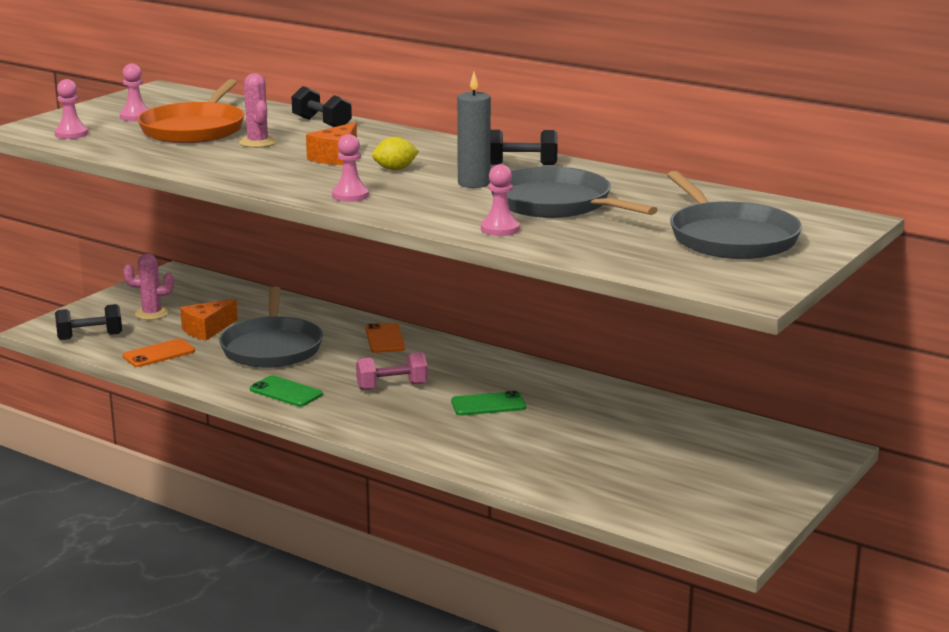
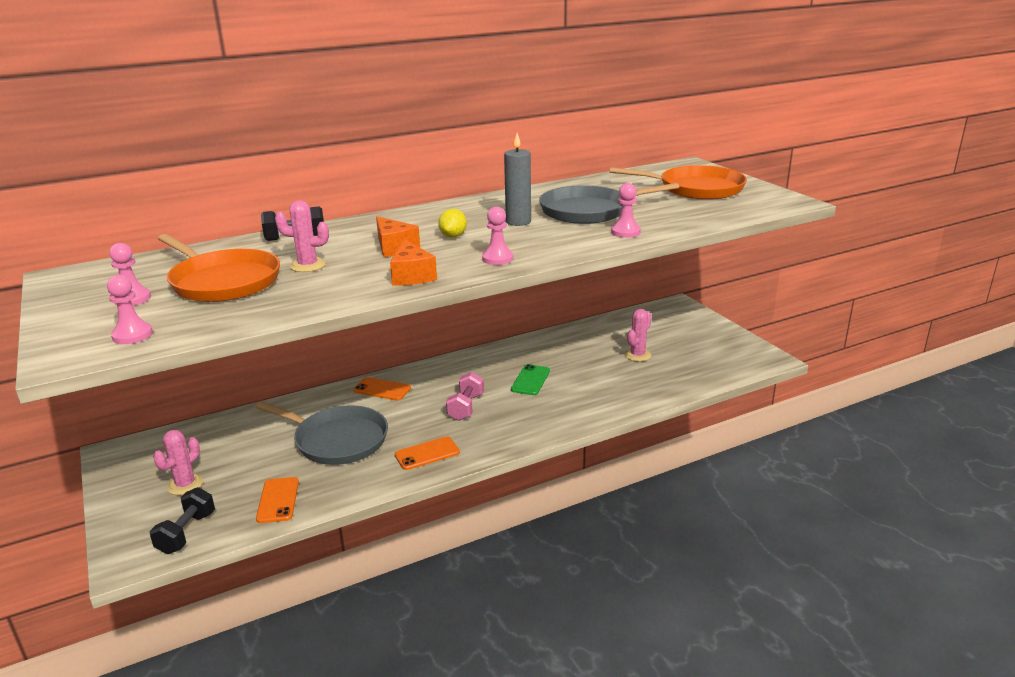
camera: 60 degrees left, 5 degrees up
orange cheese [180,299,238,340] -> orange cheese moved to [390,239,437,286]
green phone [250,375,323,407] -> orange phone [394,436,460,470]
black dumbbell [490,130,558,165] -> none
grey pan [667,171,802,259] -> orange pan [610,165,747,200]
none -> pink cactus [624,309,652,362]

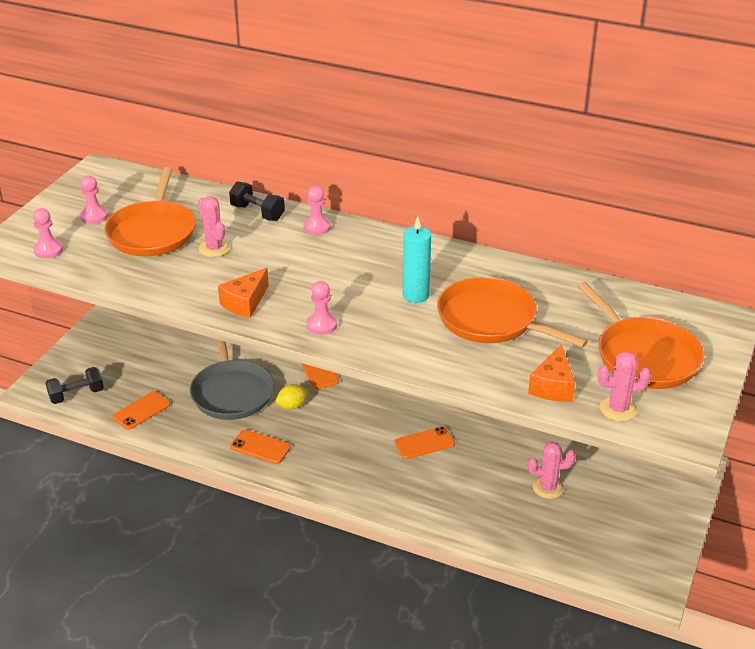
camera: 50 degrees right, 10 degrees up
pink cactus [153,430,203,495] -> pink cactus moved to [597,352,651,421]
orange cheese [376,216,420,257] -> orange cheese moved to [528,344,575,402]
yellow lemon [438,209,467,238] -> yellow lemon moved to [276,384,309,409]
pink dumbbell [446,372,484,421] -> none
grey candle [504,133,531,226] -> turquoise candle [403,216,431,303]
green phone [511,364,550,395] -> orange phone [394,426,455,459]
grey pan [539,183,679,224] -> orange pan [437,277,588,348]
pink pawn [611,183,641,238] -> pink pawn moved to [303,186,331,235]

